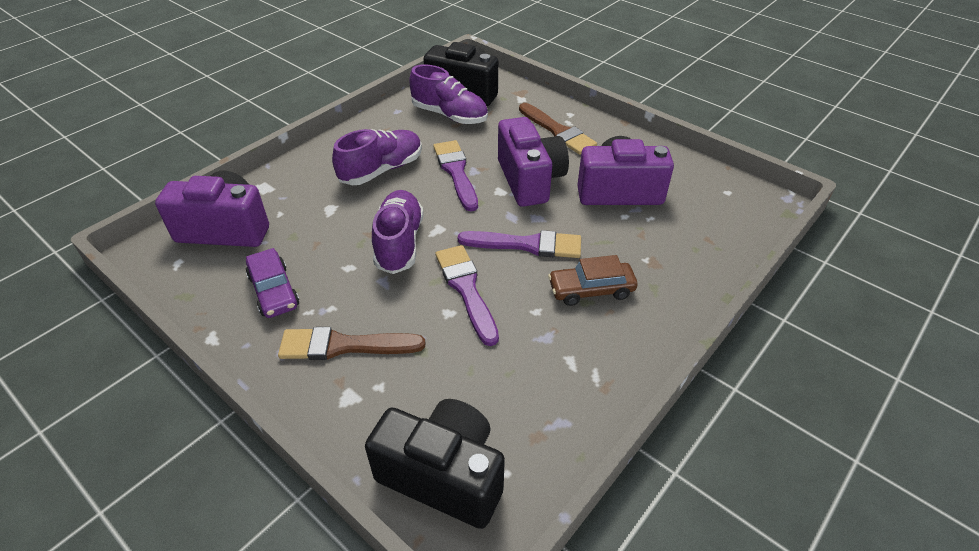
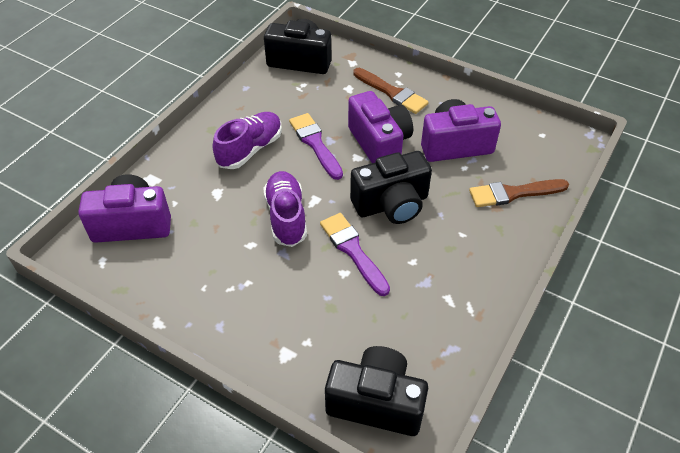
camera: 10 degrees left, 5 degrees up
purple car [246,248,299,318] -> none
brown brush [278,327,425,360] -> brown brush moved to [469,179,569,207]
purple shoe [409,64,488,124] -> none
purple brush [458,230,581,258] -> black camera [350,151,432,224]
brown car [548,255,638,306] -> none

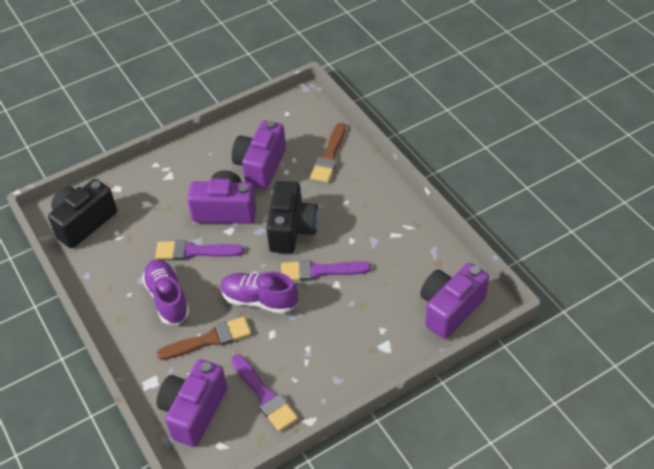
camera: 60 degrees left, 0 degrees up
black camera [325,346,428,436] -> purple camera [420,263,489,339]
brown brush [353,68,429,114] -> brown brush moved to [157,317,251,360]
none -> purple brush [231,355,298,432]

